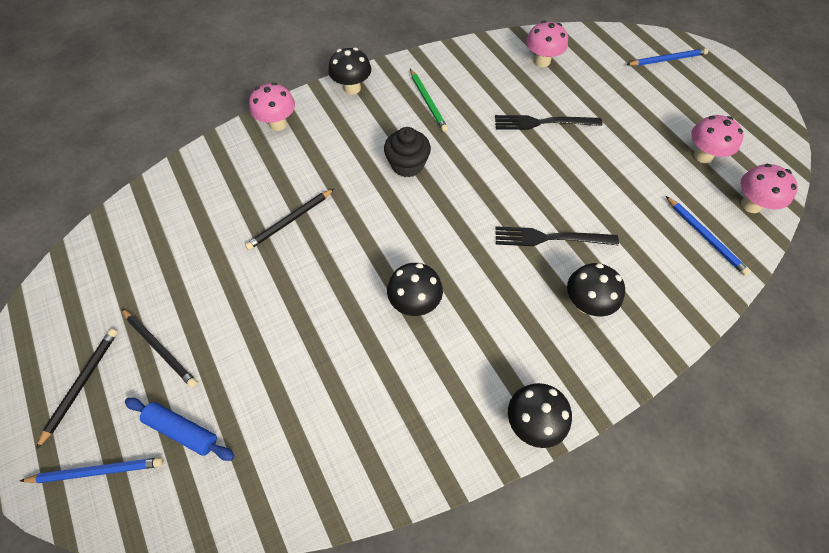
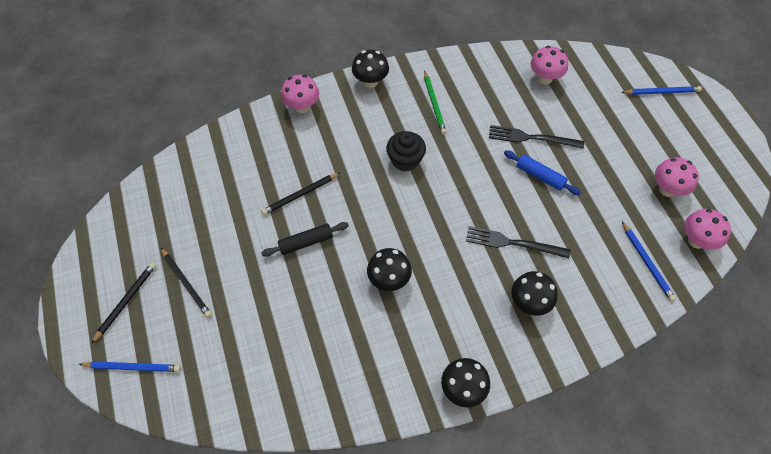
camera: 10 degrees right, 0 degrees up
blue rolling pin [125,398,235,461] -> blue rolling pin moved to [504,150,581,195]
none -> black rolling pin [261,222,349,257]

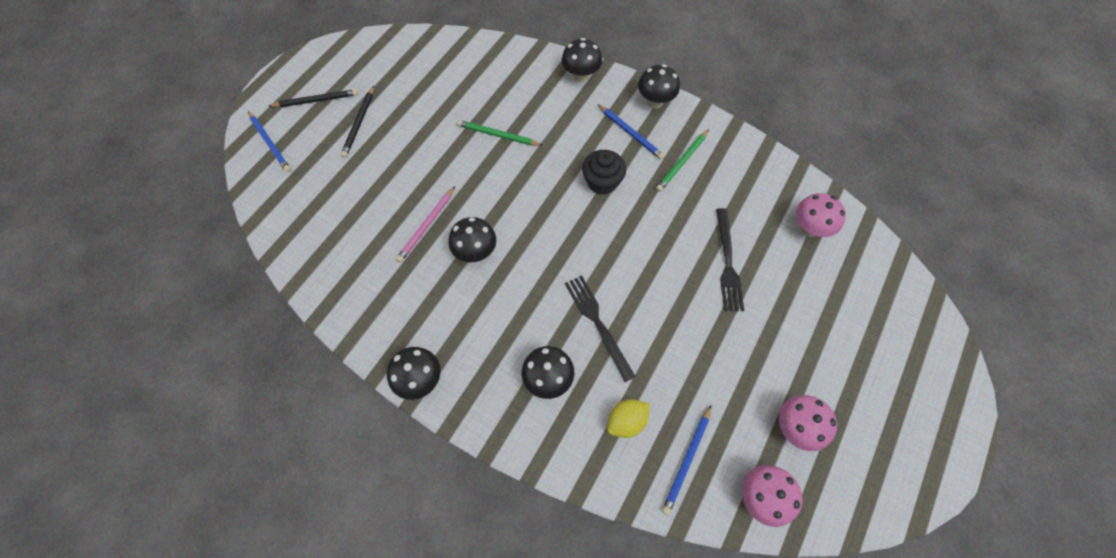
camera: 50 degrees right, 5 degrees up
black pencil [261,173,340,215] -> green pencil [457,120,543,146]
black rolling pin [261,222,349,257] -> none
pink mushroom [281,75,319,113] -> black mushroom [562,38,602,83]
black fork [489,125,584,149] -> black fork turned 150 degrees counterclockwise [716,208,744,311]
blue rolling pin [504,150,581,195] -> none
blue pencil [621,86,702,95] -> blue pencil moved to [598,104,665,160]
none -> pink pencil [396,186,455,262]
none -> yellow lemon [607,399,650,438]

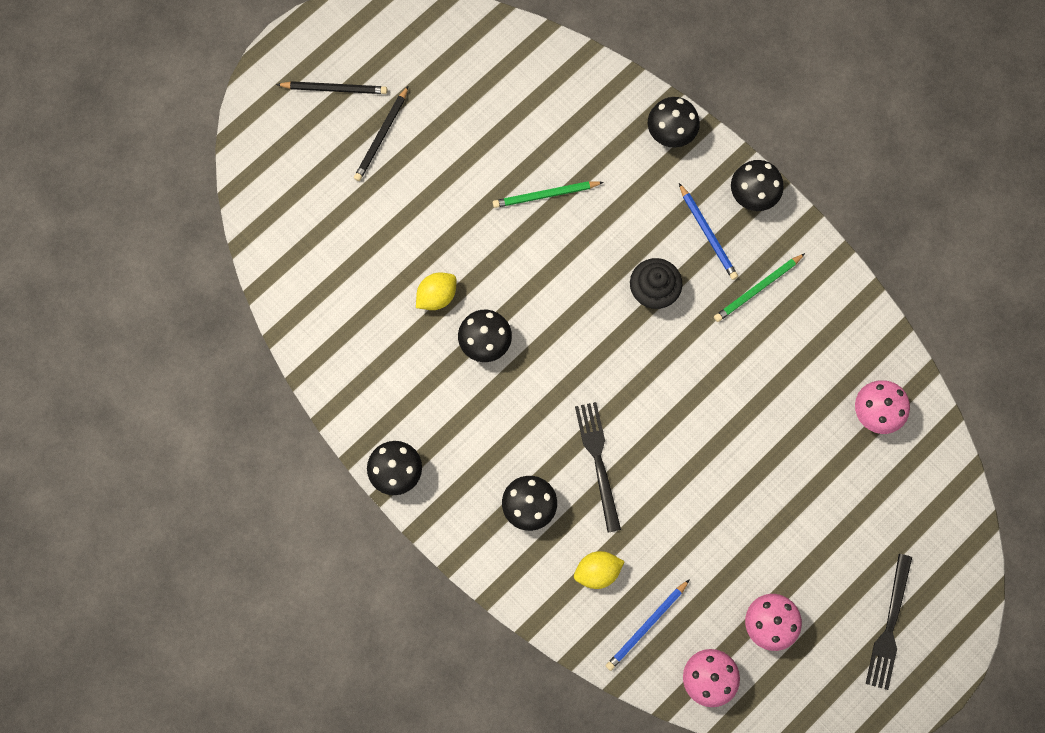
camera: 15 degrees right, 10 degrees up
blue pencil [248,111,291,172] -> none
pink pencil [396,186,455,262] -> yellow lemon [416,272,456,310]
green pencil [457,120,543,146] -> green pencil turned 45 degrees counterclockwise [493,181,604,208]
black fork [716,208,744,311] -> black fork moved to [866,554,912,690]

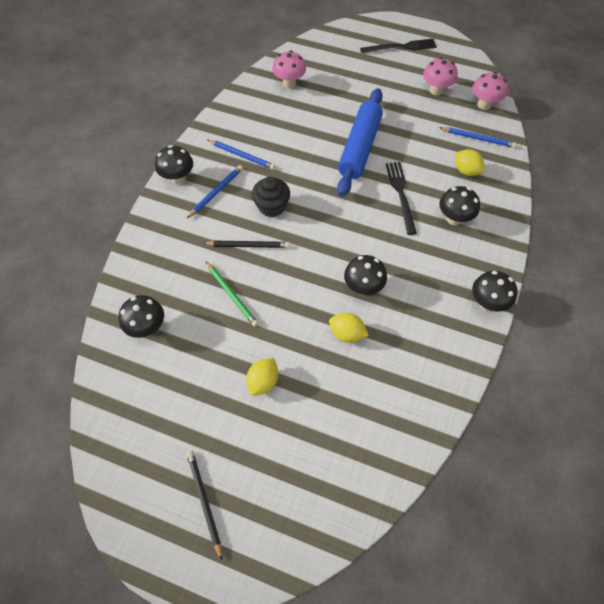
camera: 115 degrees left, 15 degrees down
black pencil [354,86,408,181] -> black pencil moved to [203,240,290,248]
black fork [575,402,621,532] -> black fork turned 120 degrees clockwise [386,162,417,235]
black mushroom [648,97,700,148] -> black mushroom moved to [119,295,164,338]
green pencil [714,253,805,322] -> blue pencil [208,140,275,170]
none -> yellow lemon [246,358,279,396]
none -> blue rolling pin [337,88,383,196]

